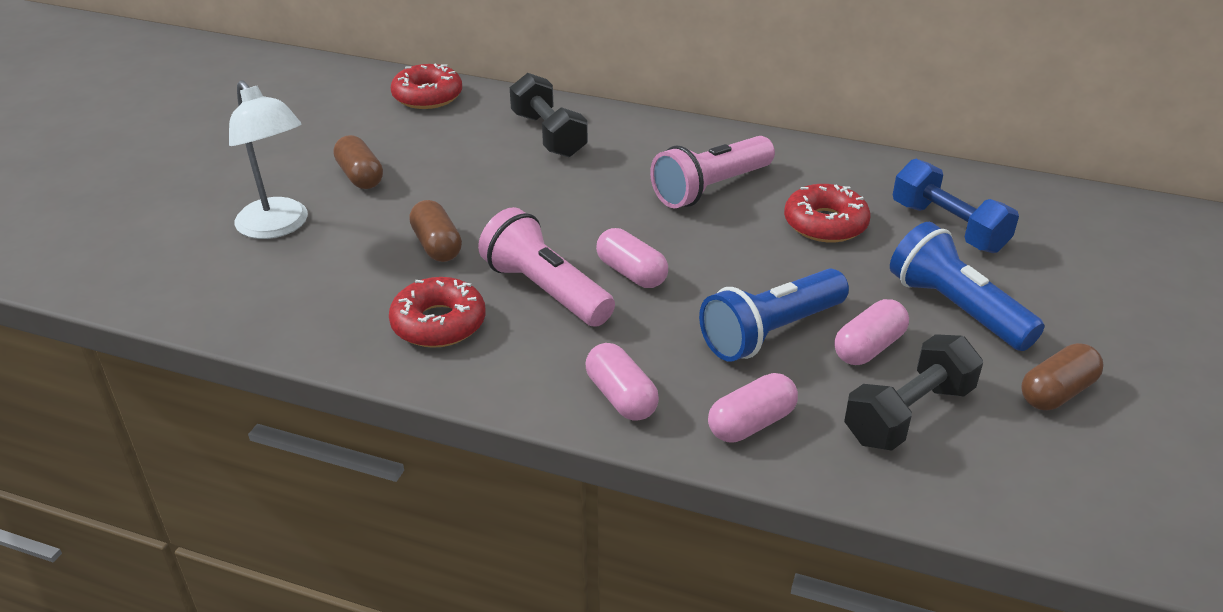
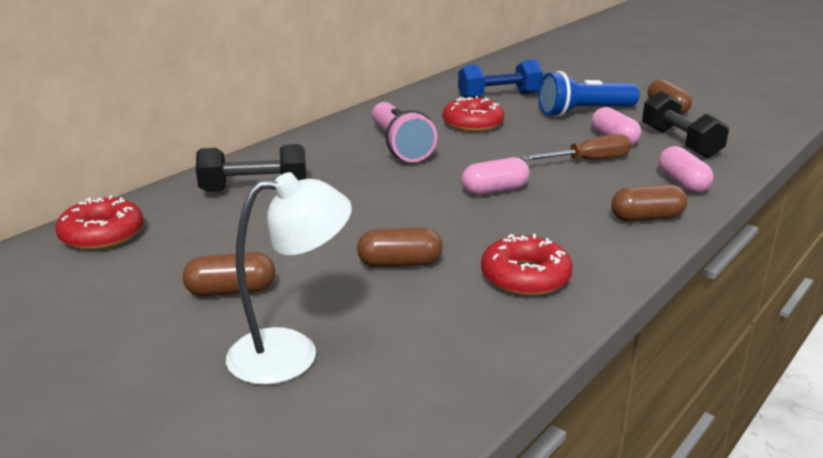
camera: 70 degrees left, 10 degrees down
pink flashlight [478,207,615,327] -> none
pink capsule [586,343,659,421] -> brown capsule [611,184,687,222]
blue flashlight [699,269,849,362] -> brown screwdriver [521,134,631,161]

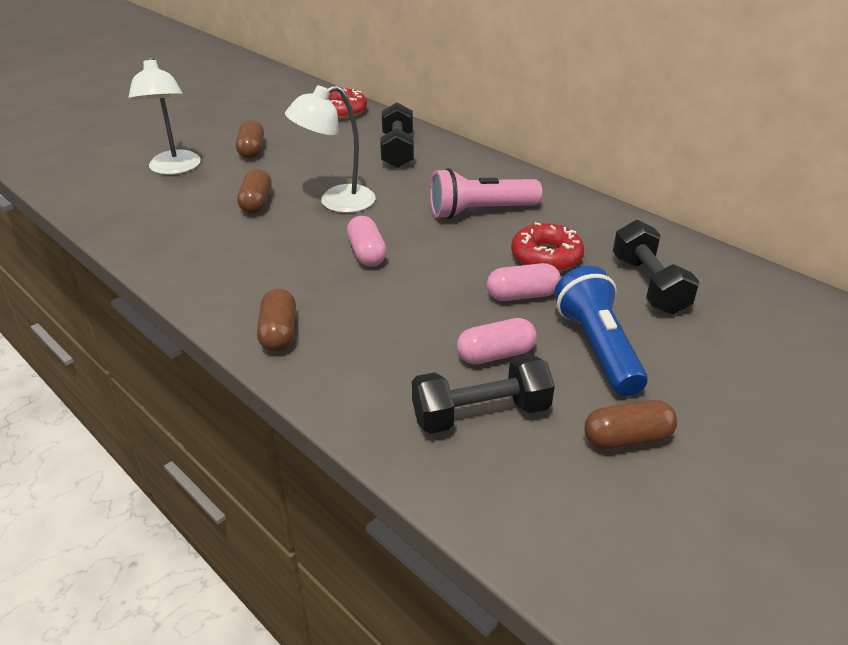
camera: 95 degrees right, 10 degrees up
blue dumbbell [458,59,543,98] -> black dumbbell [613,220,699,315]
red donut [481,234,573,296] -> none
brown screwdriver [521,134,631,161] -> none
pink capsule [658,146,714,193] -> pink capsule moved to [487,263,561,301]
none -> white lamp [285,85,375,213]

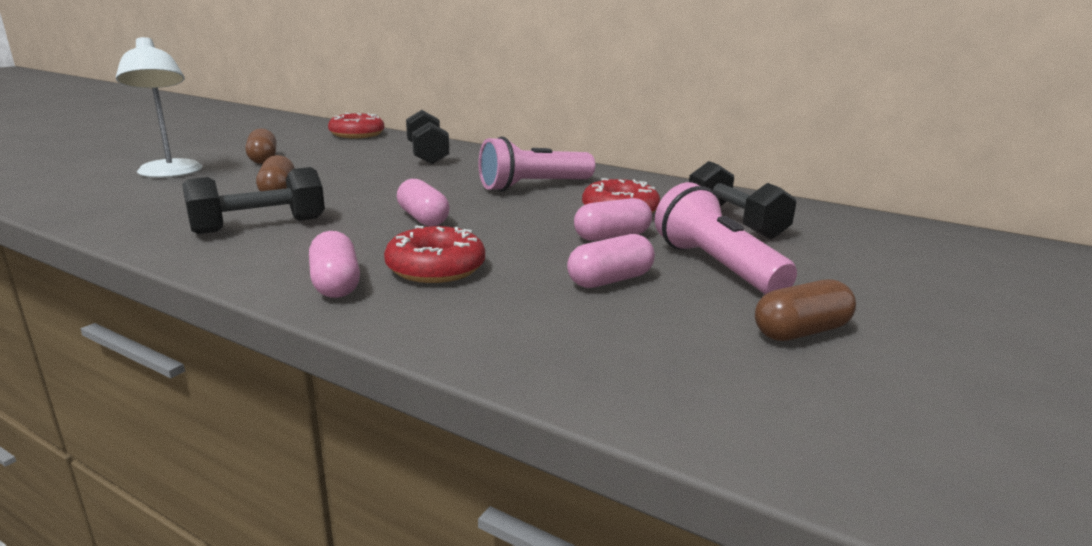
camera: 15 degrees left, 15 degrees down
brown capsule [257,288,296,352] -> pink capsule [309,231,360,298]
white lamp [285,85,375,213] -> none
black dumbbell [412,354,555,434] -> black dumbbell moved to [182,167,325,234]
blue flashlight [554,266,648,396] -> pink flashlight [655,182,797,294]
none -> red donut [384,226,485,283]

